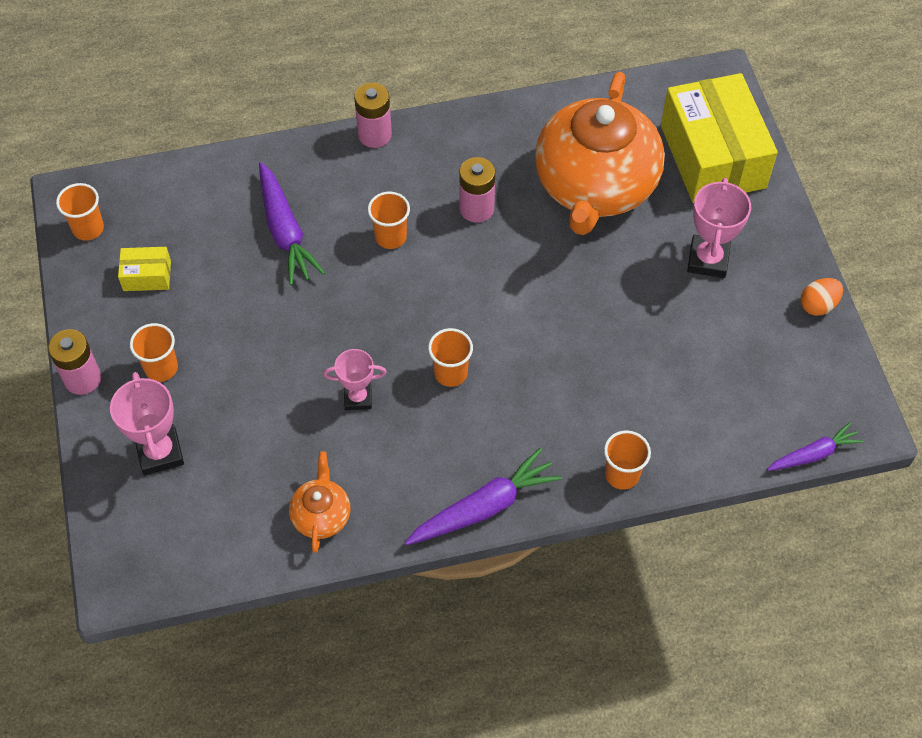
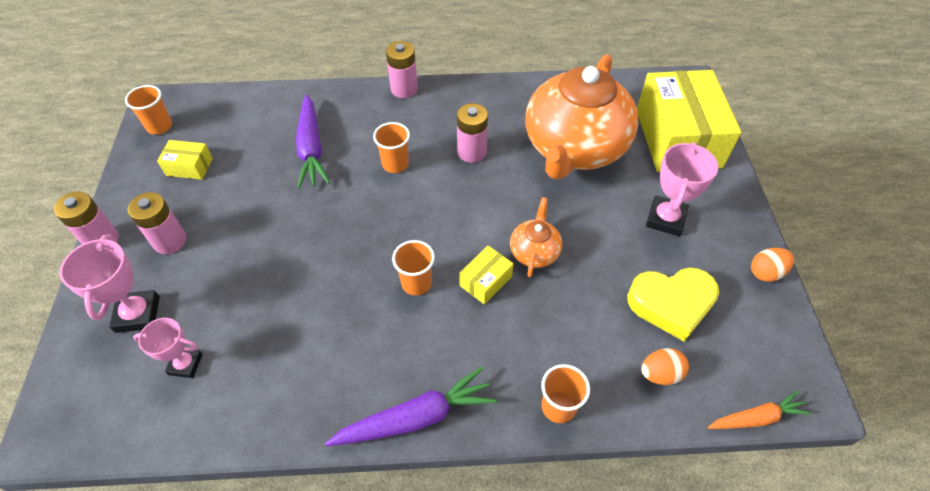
camera: 10 degrees right, 5 degrees down
orange cup [130,323,178,382] -> pink battery [128,192,186,254]
orange teapot [289,451,350,553] -> orange teapot moved to [510,197,562,277]
pink trophy [323,349,387,410] -> pink trophy moved to [133,318,203,378]
purple carrot [767,422,864,471] -> orange carrot [708,391,812,429]
none -> yellow box [459,246,514,305]
none -> yellow heart [627,268,719,342]
none -> orange egg [641,348,689,385]

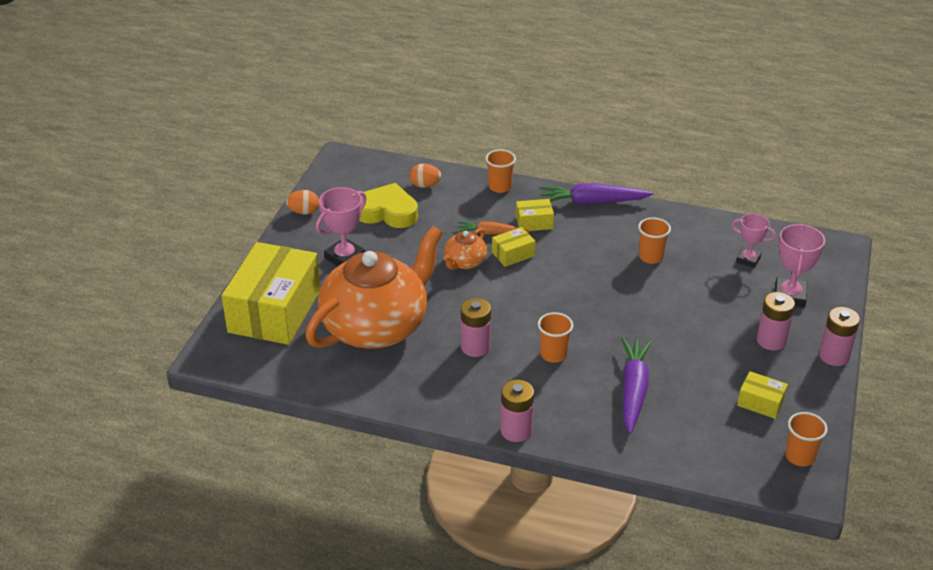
camera: 160 degrees left, 15 degrees down
orange cup [392,240,435,295] -> orange cup moved to [638,217,671,264]
orange carrot [708,391,812,429] -> orange carrot moved to [457,221,530,235]
none -> yellow box [516,199,554,231]

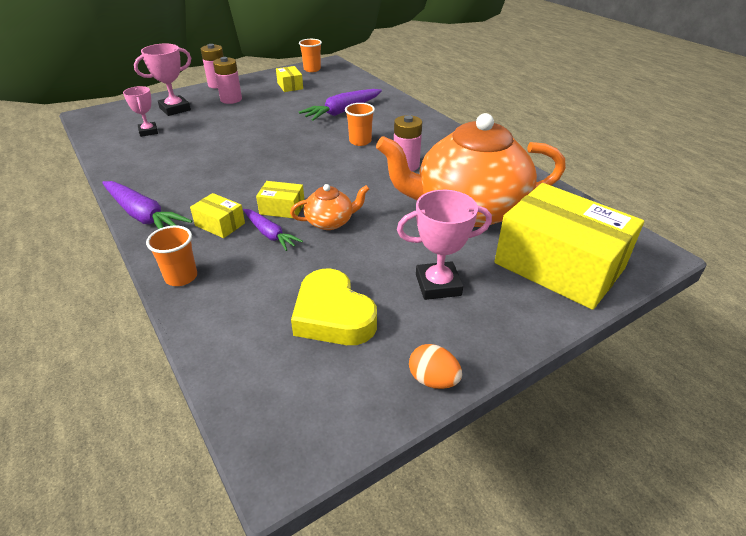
camera: 140 degrees left, 0 degrees up
yellow box [222,242,320,345] -> yellow box turned 75 degrees clockwise [494,183,644,310]
orange egg [409,164,441,188] -> none
orange carrot [457,221,530,235] -> purple carrot [243,209,303,251]
pink battery [500,380,534,442] -> none
orange cup [638,217,671,264] -> none

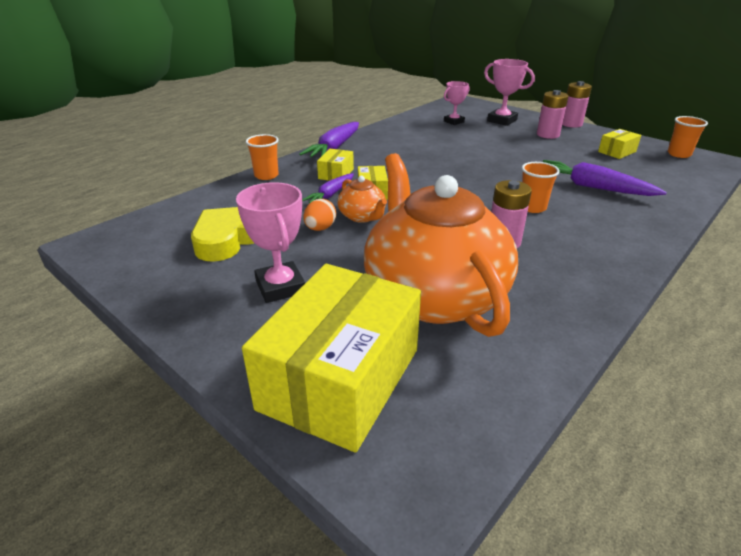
camera: 75 degrees right, 5 degrees down
orange egg [409,344,462,389] -> orange egg moved to [303,199,336,231]

